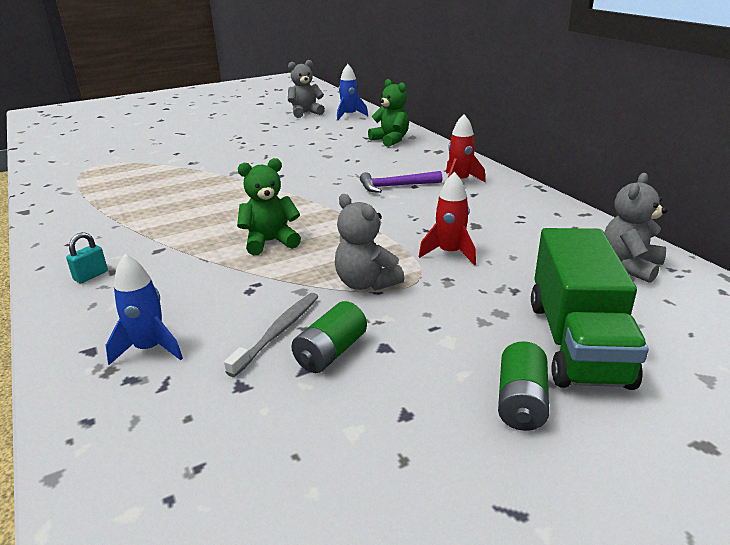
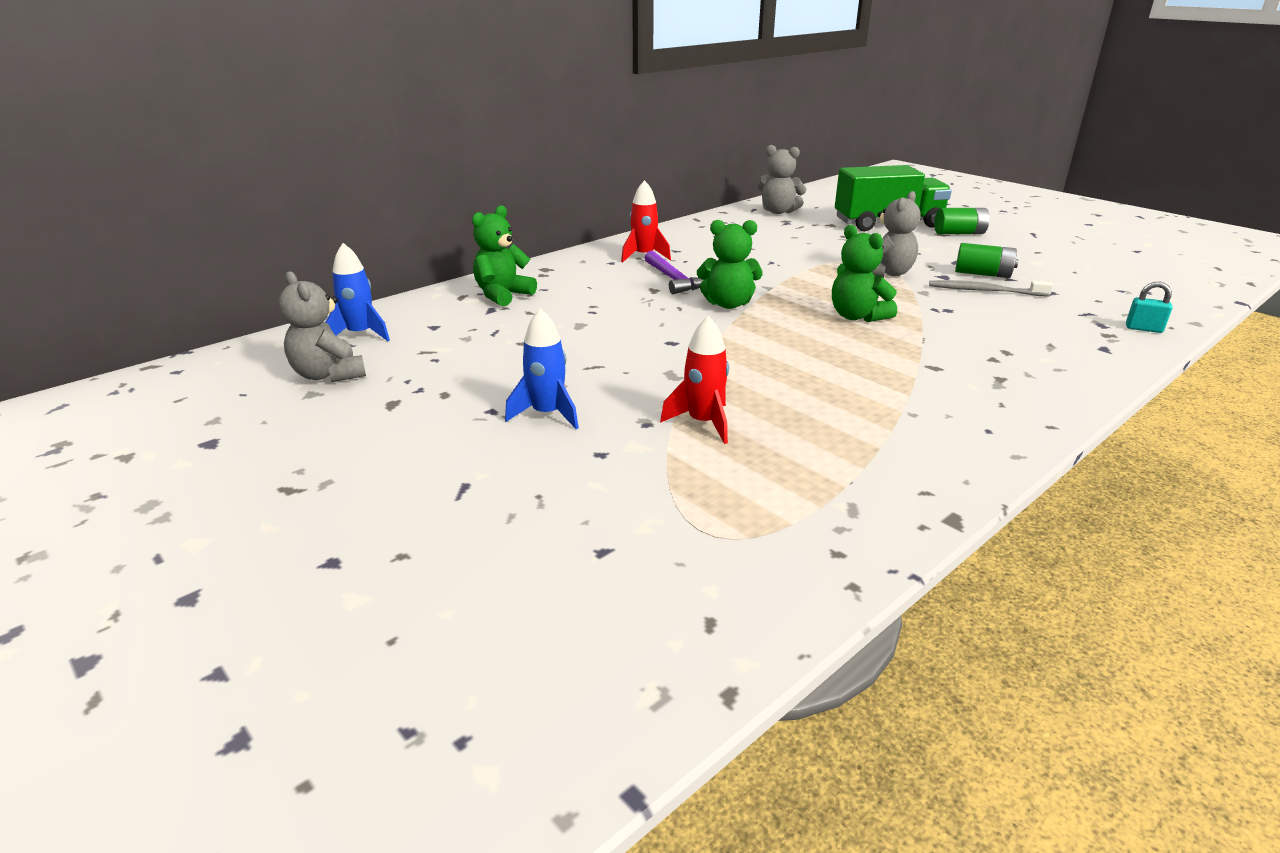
camera: 105 degrees left, 0 degrees up
turquoise padlock [66,232,108,283] -> turquoise padlock moved to [1126,282,1172,333]
blue rocket [106,254,183,365] -> blue rocket moved to [505,308,579,429]
red rocket [419,172,476,265] -> red rocket moved to [660,315,729,444]
none -> green teddy bear [697,220,763,309]

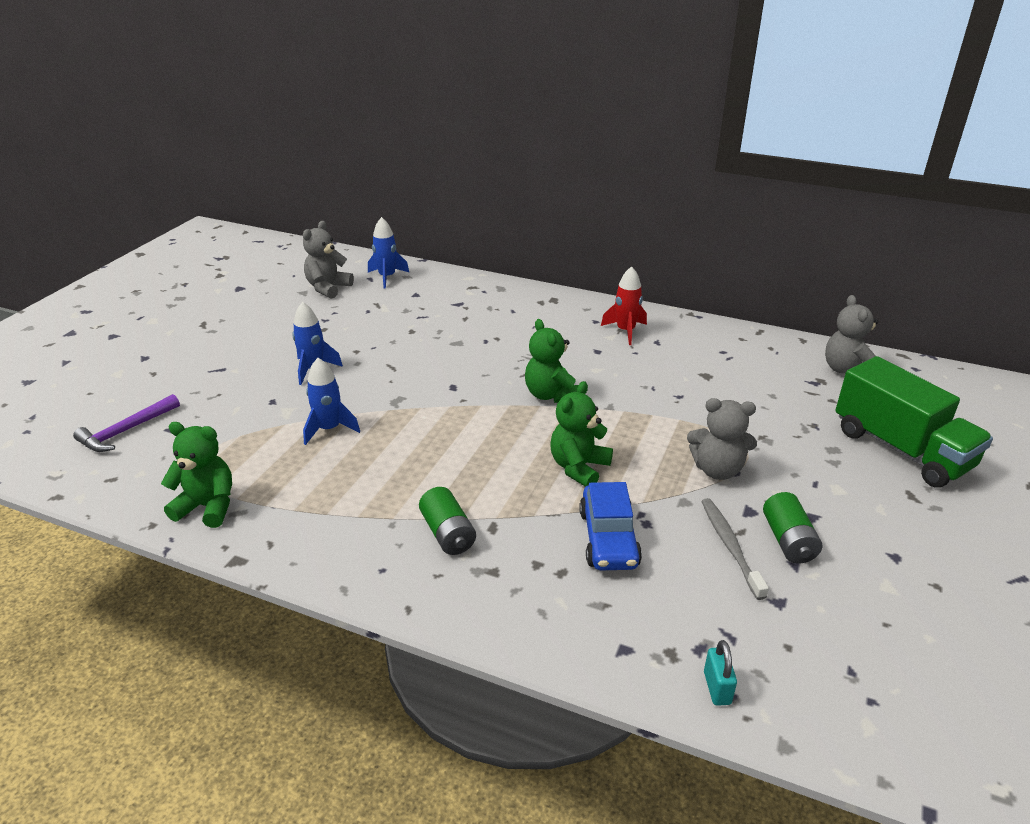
camera: 65 degrees right, 5 degrees up
green teddy bear [472,205,537,306] -> green teddy bear moved to [161,422,232,528]
purple hammer [645,251,708,294] -> purple hammer moved to [73,394,180,452]
red rocket [660,315,729,444] -> blue rocket [303,358,360,445]
green battery [934,208,990,234] -> green battery moved to [419,487,476,555]
none -> blue car [579,482,642,570]

